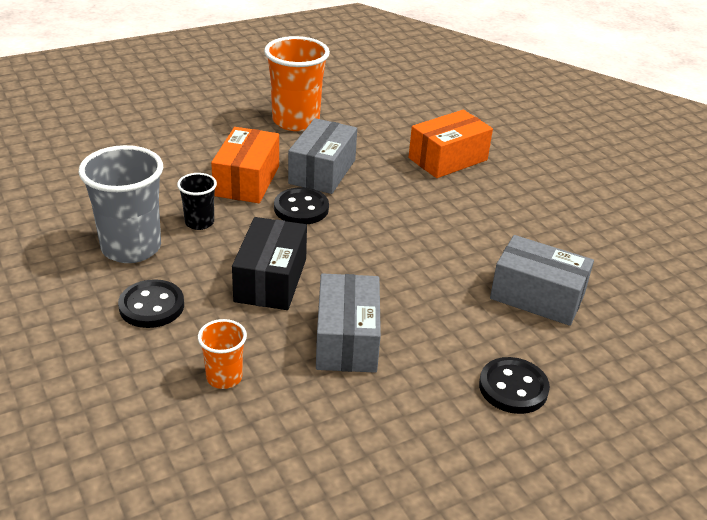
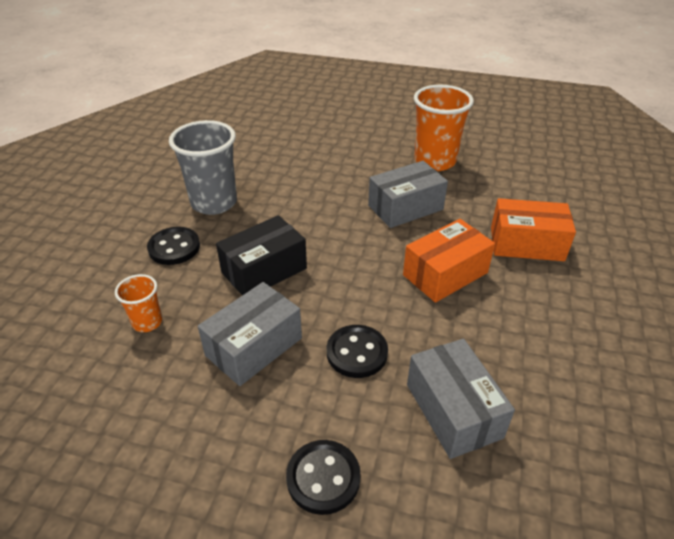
camera: 45 degrees right, 5 degrees up
black cup [177,173,217,230] -> none
orange box [211,127,279,203] -> orange box moved to [403,219,495,303]
black button [274,187,329,224] -> black button moved to [327,325,388,378]

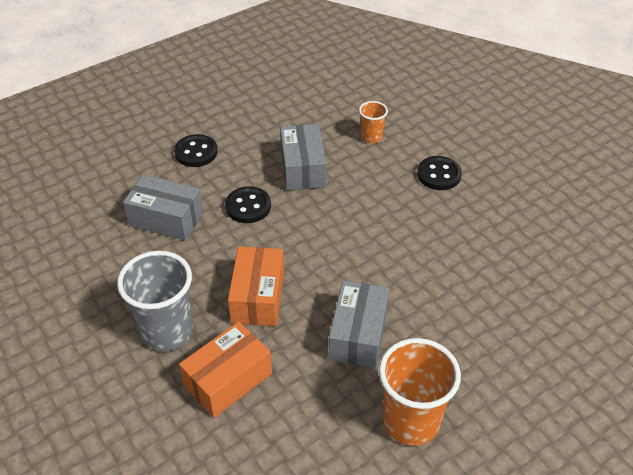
camera: 130 degrees right, 5 degrees up
grey cup [169,120,237,215] -> grey cup moved to [117,251,193,351]
black box [216,215,307,295] -> none

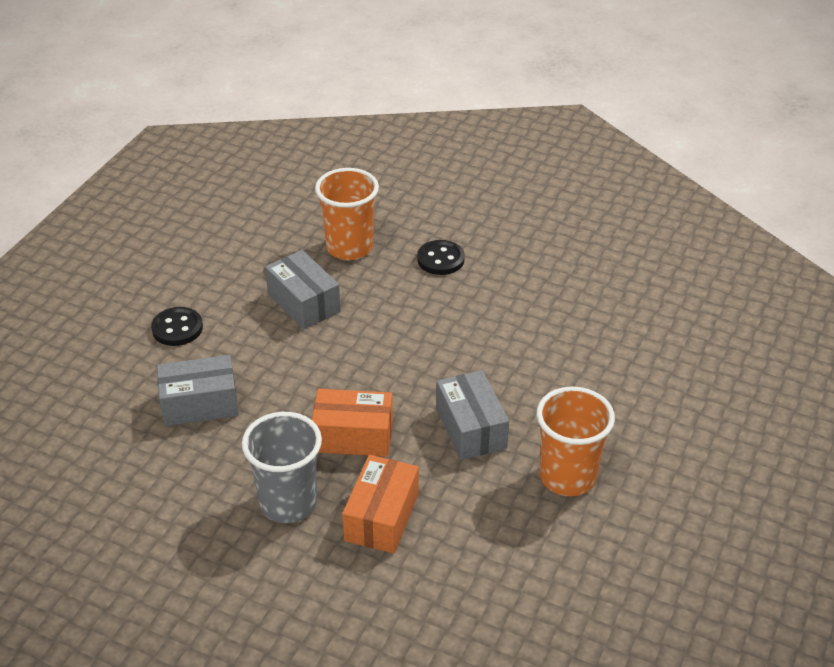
camera: 30 degrees left, 5 degrees down
black button [225,187,271,223] -> none
orange box [228,246,284,326] -> orange box turned 60 degrees counterclockwise [312,389,393,457]
orange cup [359,101,388,143] -> orange cup [315,168,379,260], size x1.94

